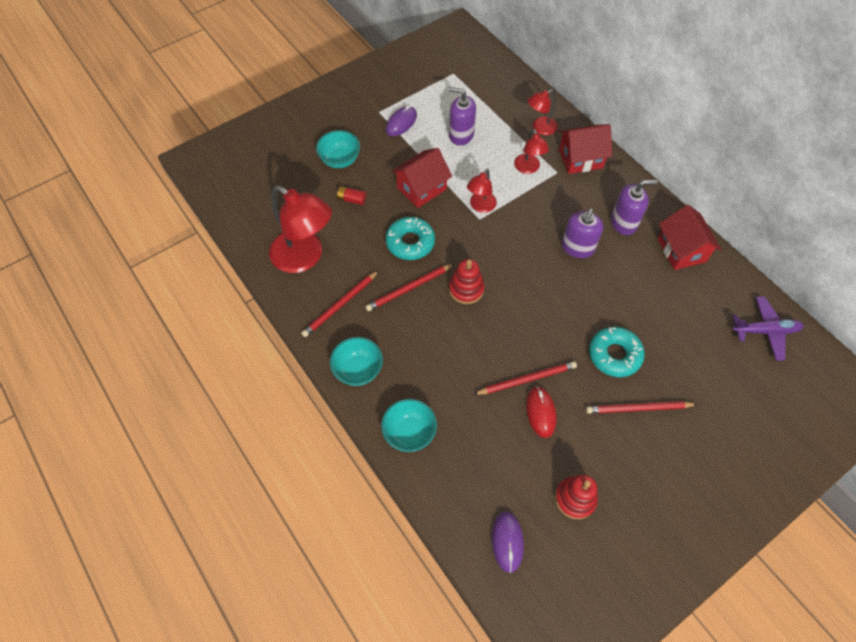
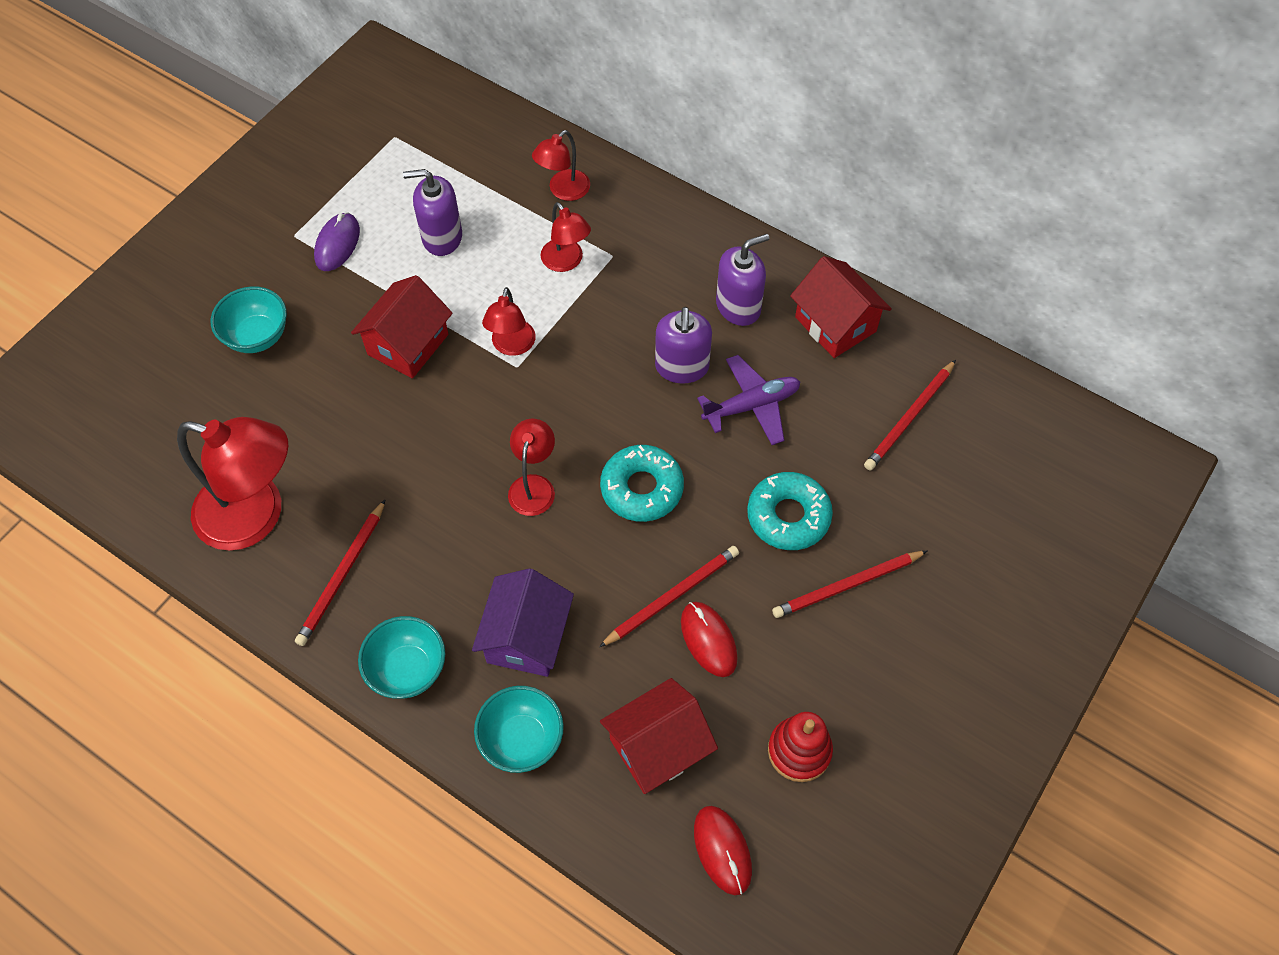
camera: 20 degrees left, 0 degrees up
red battery [337,186,366,205] -> none
red pencil [365,263,455,311] -> red pencil moved to [864,360,956,470]
turquoise donut [386,217,435,260] -> turquoise donut moved to [600,445,684,522]
red stacking toy [449,259,485,304] -> red lamp [508,419,555,516]
purple mouse [492,511,524,573] -> red mouse [694,806,752,895]
red house [559,124,612,174] -> red house moved to [600,678,718,794]
purple plane [732,296,804,361] -> purple plane moved to [697,355,800,445]
none -> purple house [472,568,574,677]

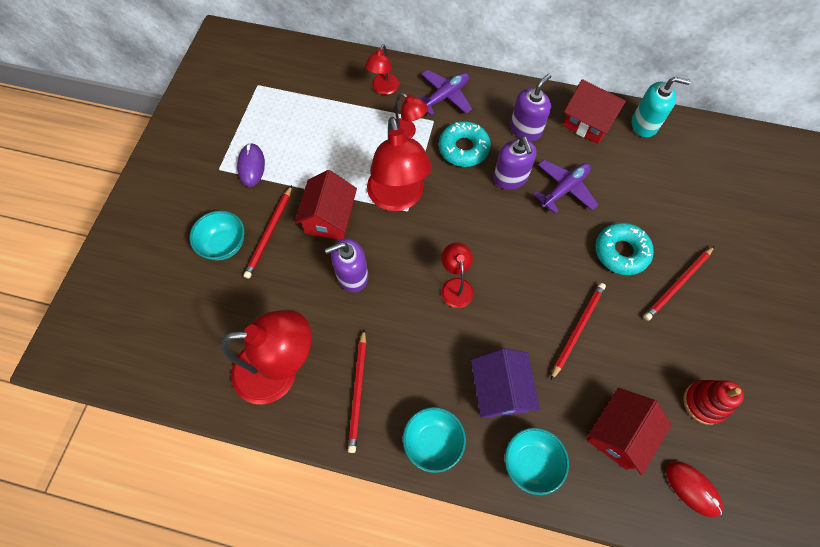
camera: 20 degrees left, 5 degrees up
purple soap dispenser [403,169,462,256] -> purple soap dispenser moved to [325,238,368,292]
red lamp [482,287,536,356] -> red lamp [367,117,432,211], size x1.91
turquoise donut [600,445,684,522] -> turquoise donut moved to [439,121,491,167]
red mouse [681,602,738,677] -> none
red pencil [864,360,956,470] -> red pencil moved to [243,185,292,279]
none -> purple plane [420,70,472,116]
none -> turquoise soap dispenser [632,77,691,137]

